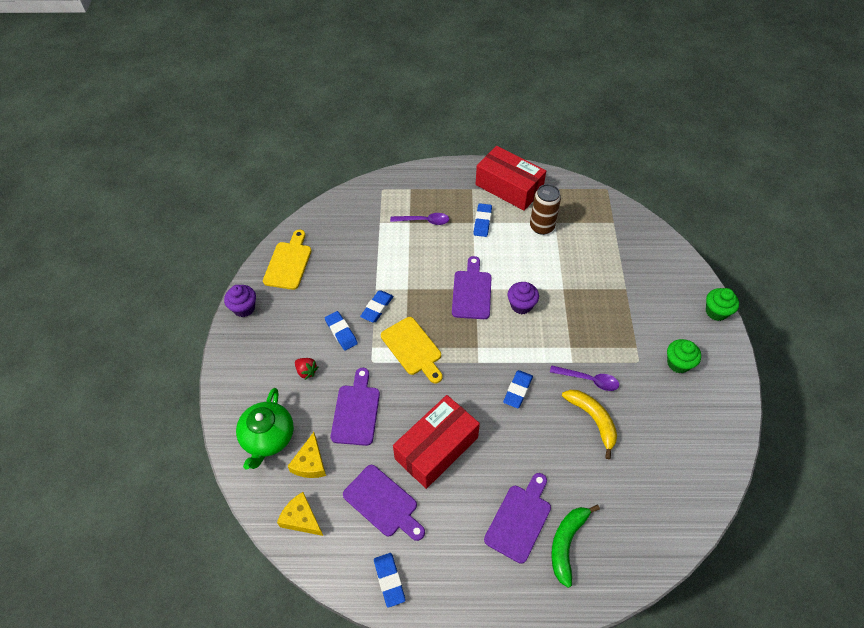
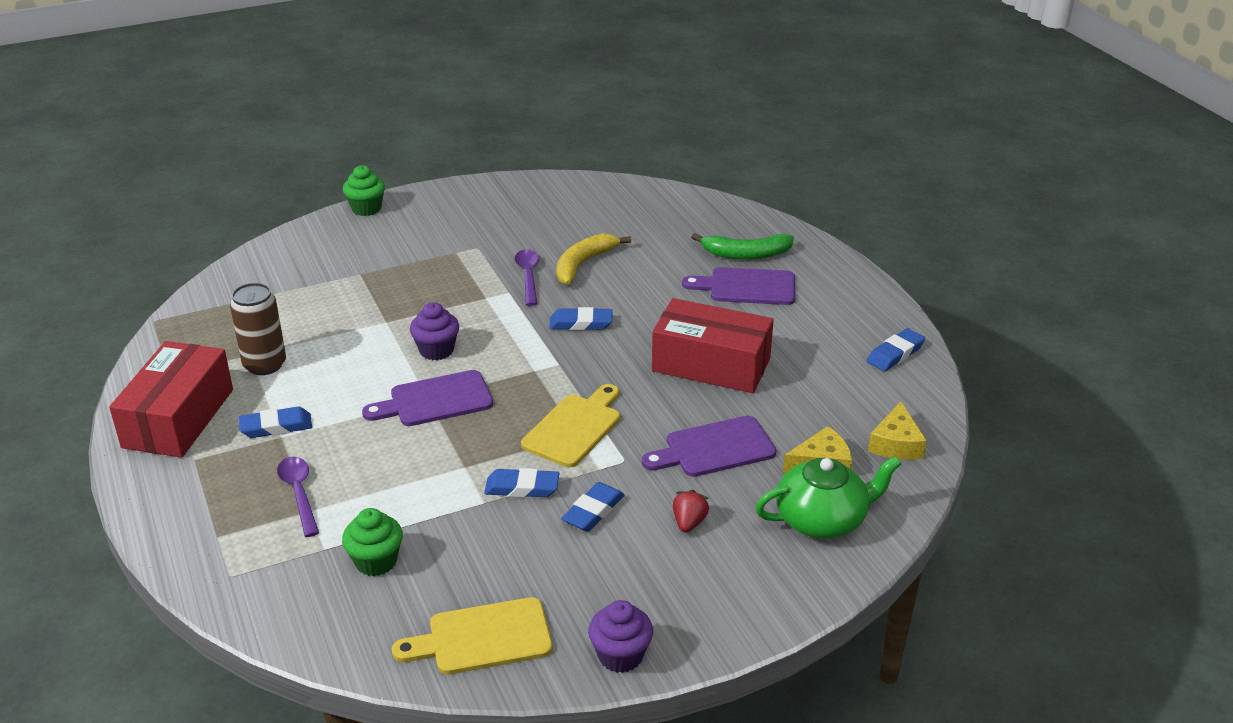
camera: 115 degrees left, 20 degrees down
purple cutting board [343,465,425,541] -> none
green cupcake [667,339,701,373] -> green cupcake moved to [342,508,403,576]

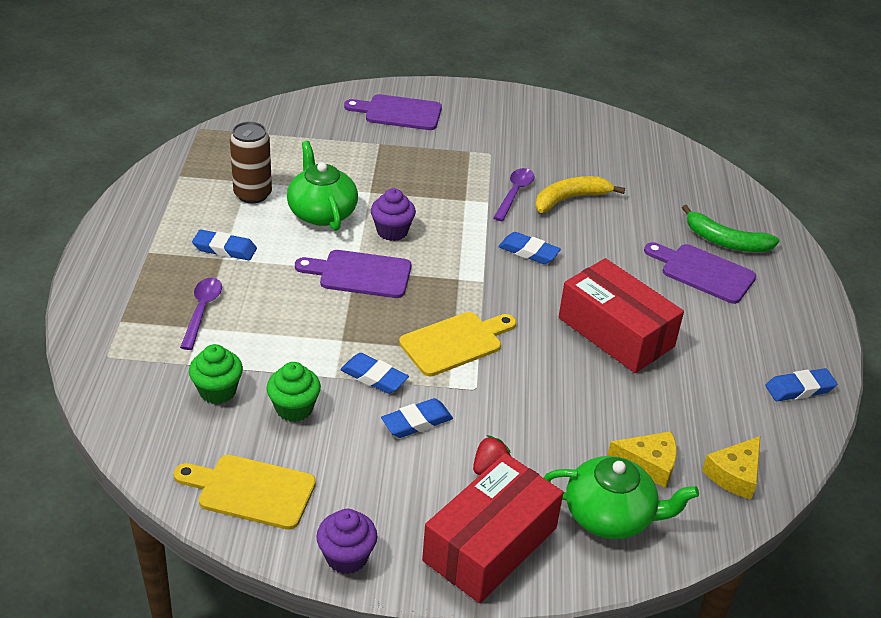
camera: 25 degrees right, 5 degrees up
red box [109,341,233,458] -> red box moved to [422,453,564,603]
green cupcake [343,165,385,216] -> green cupcake moved to [266,362,321,422]
purple cutting board [642,416,776,477] -> purple cutting board moved to [344,94,442,130]
none -> green teapot [287,141,358,231]

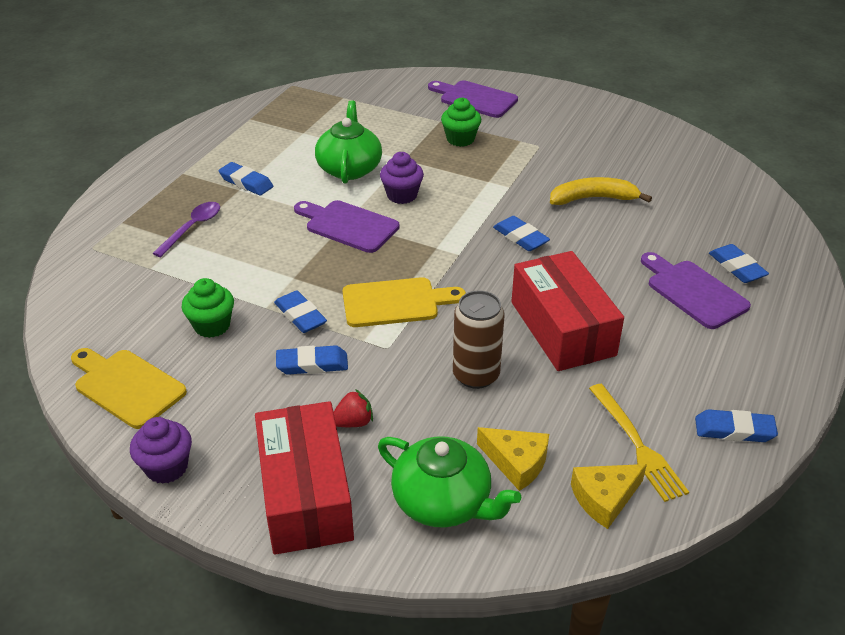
camera: 25 degrees right, 0 degrees up
green cupcake [189,344,243,404] -> green cupcake moved to [441,98,481,147]
brown can [230,122,272,203] -> brown can moved to [453,291,504,389]
red box [422,453,564,603] -> red box turned 75 degrees counterclockwise [255,401,354,555]
purple spoon [493,168,534,221] -> none
green banana [682,205,780,252] -> blue eraser [709,244,769,283]
none -> yellow fork [589,384,689,502]

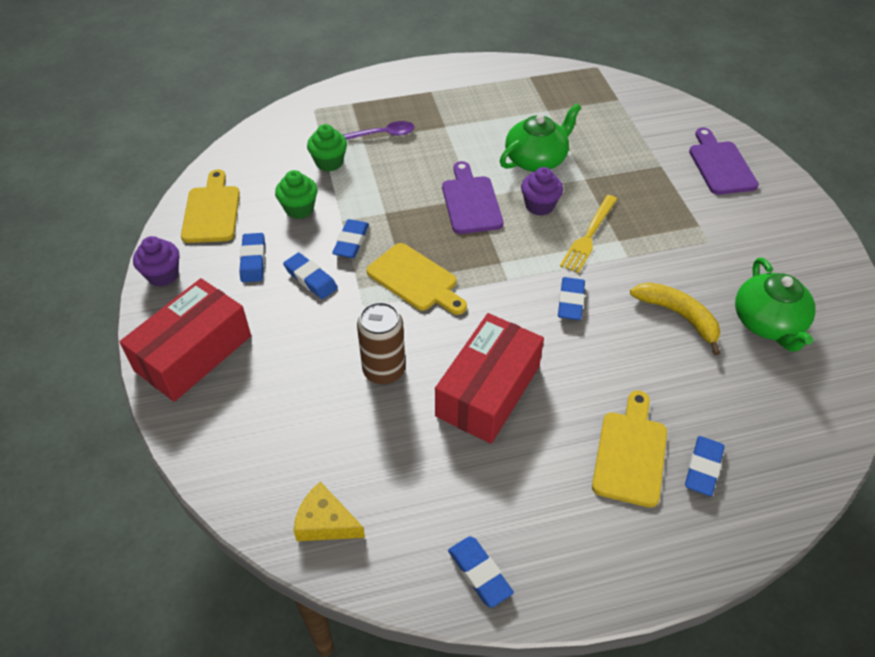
camera: 50 degrees right, 10 degrees up
blue eraser [218,162,273,196] -> blue eraser moved to [239,233,265,282]
red strawberry [334,389,373,427] -> none
green teapot [378,436,521,528] -> green teapot moved to [735,258,816,352]
green cupcake [441,98,481,147] -> green cupcake moved to [307,124,347,172]
yellow cheese [477,427,549,491] -> none
yellow fork [589,384,689,502] -> yellow fork moved to [560,195,617,273]
purple cutting board [641,252,751,329] -> yellow cutting board [592,390,667,508]

